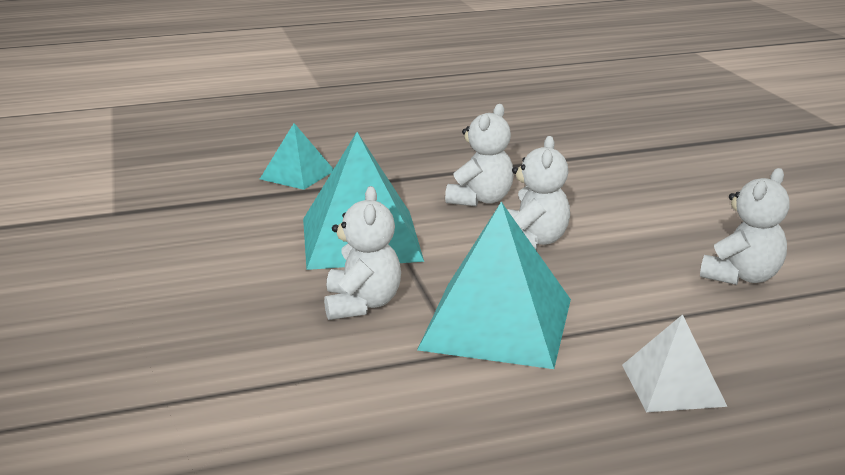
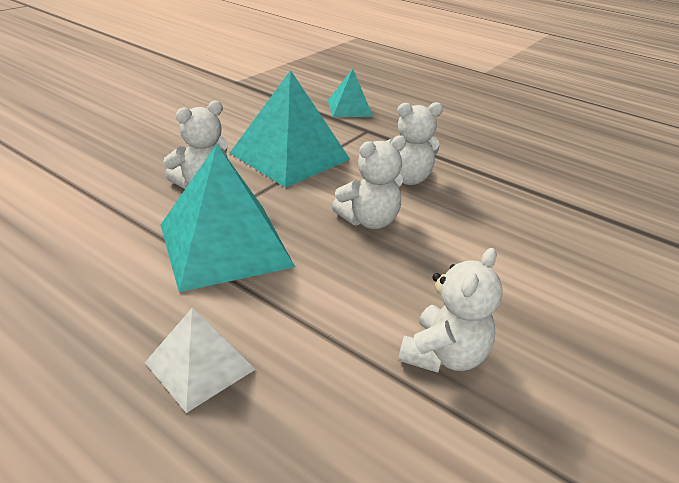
camera: 50 degrees right, 10 degrees up
white teddy bear [700,168,790,285] -> white teddy bear turned 60 degrees counterclockwise [398,248,503,373]

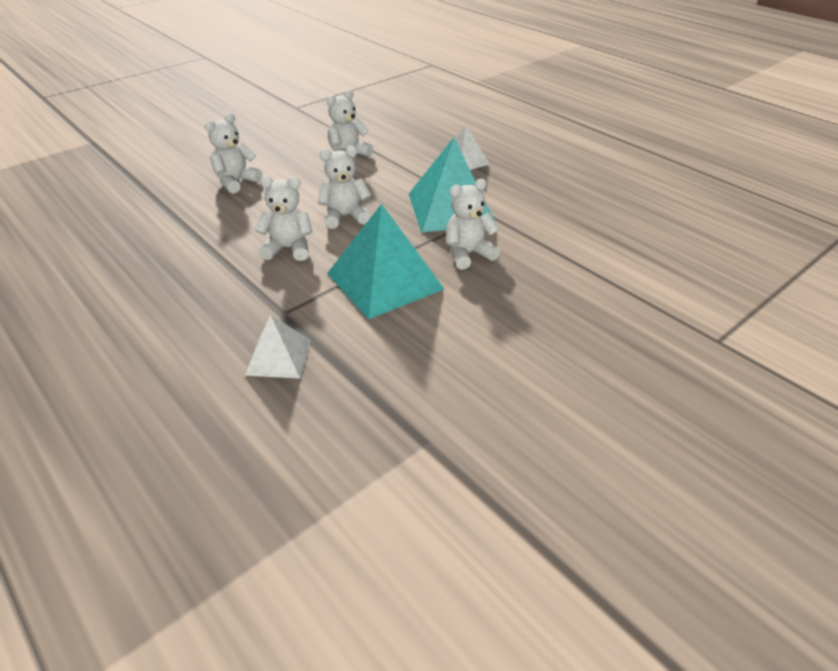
camera: 165 degrees left, 5 degrees up
turquoise pyramid [328,69,373,117] -> white pyramid [245,315,311,379]
none -> white teddy bear [205,113,262,194]

